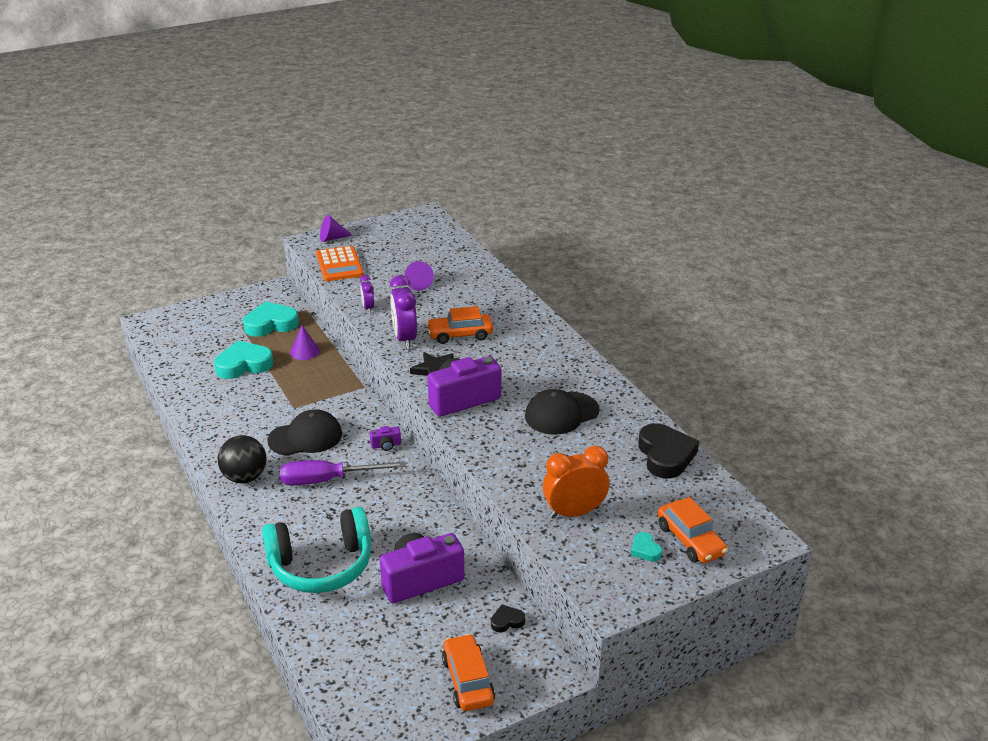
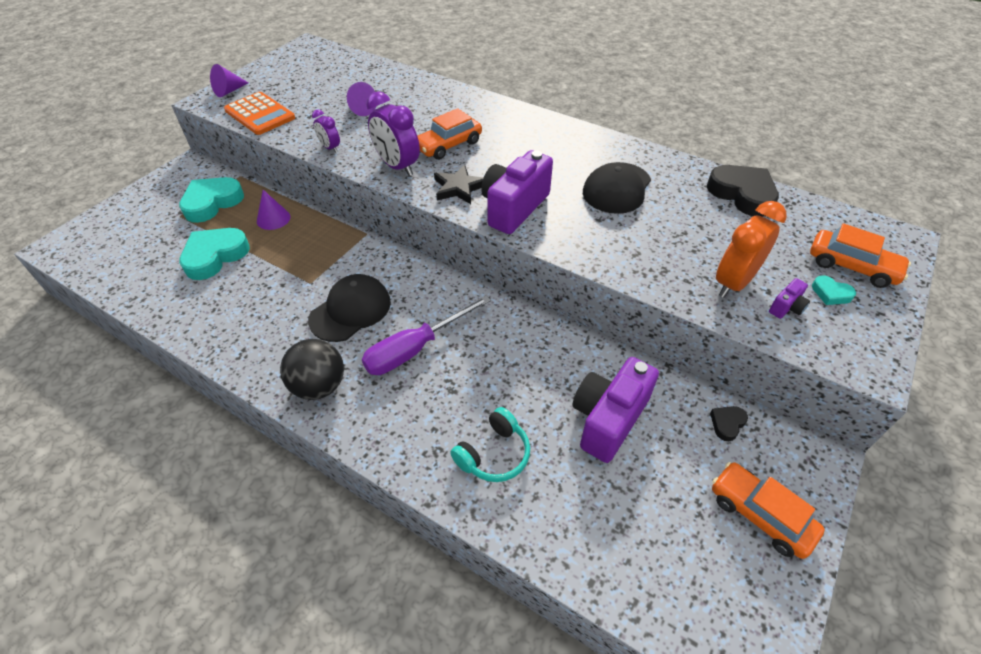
camera: 30 degrees left, 15 degrees up
turquoise headphones [262,507,371,593] -> turquoise headphones [450,407,530,482], size x0.55
purple camera [370,426,401,451] -> purple camera moved to [769,278,810,319]

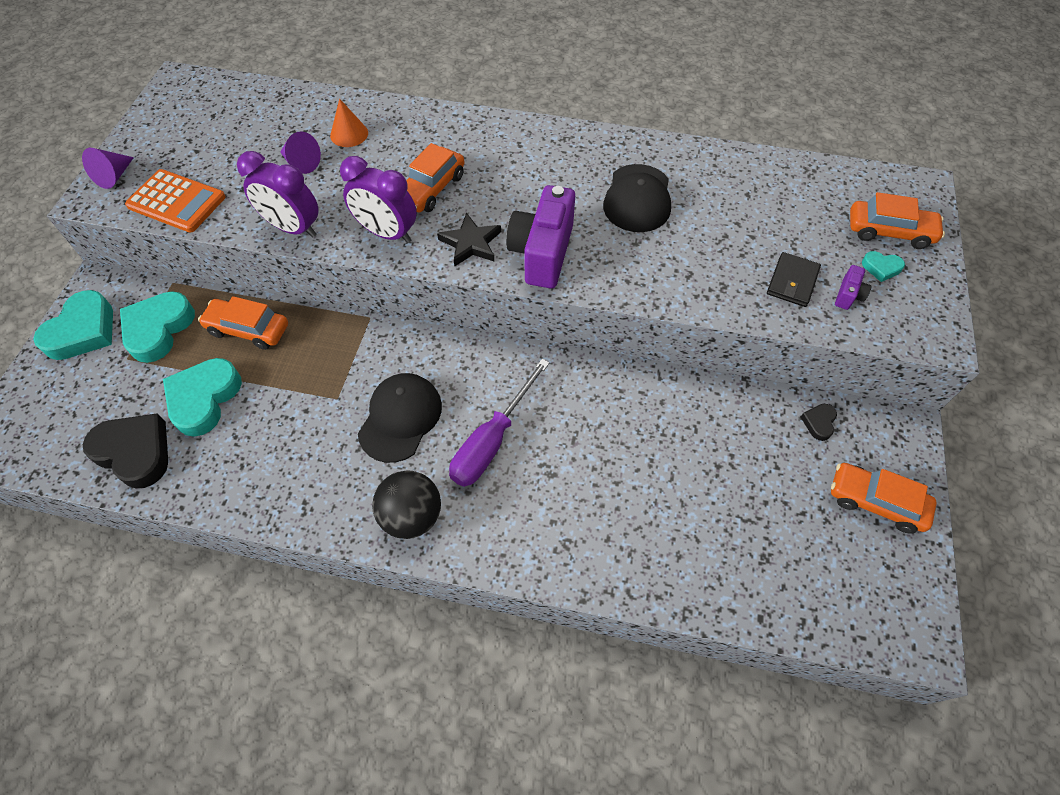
camera: 20 degrees left, 10 degrees up
purple cone [257,190,291,230] -> orange car [198,296,288,350]
purple clock [312,110,340,153] -> purple clock [237,151,319,238], size x1.85
turquoise headphones [450,407,530,482] -> none
purple camera [572,357,659,463] -> none
black heart [707,165,779,217] -> black heart moved to [83,414,168,488]
orange clock [716,201,787,298] -> black wallet [767,252,821,307]
none -> turquoise heart [33,290,113,360]
none -> orange cone [330,99,368,147]

